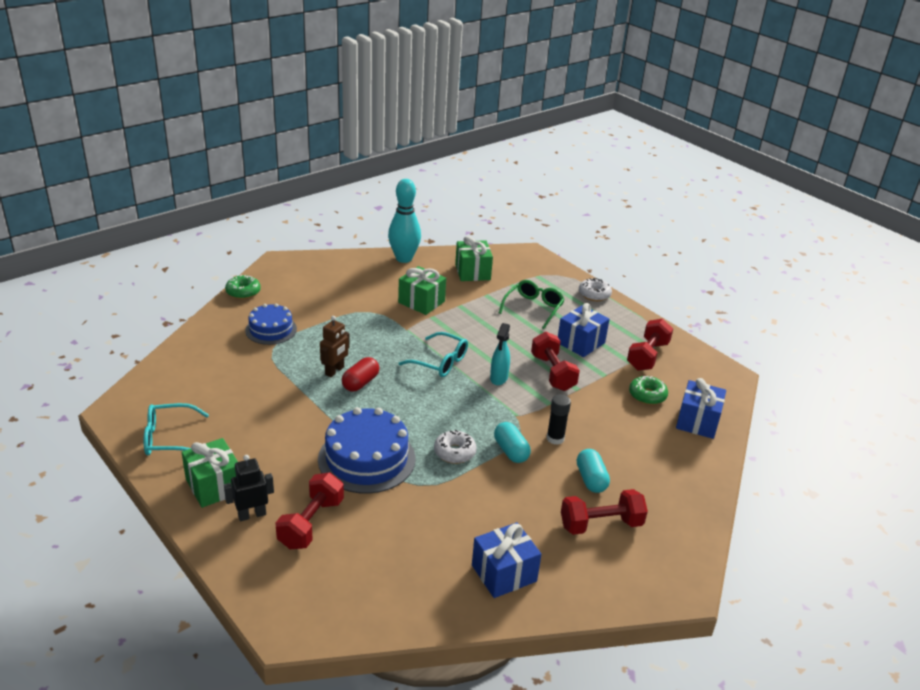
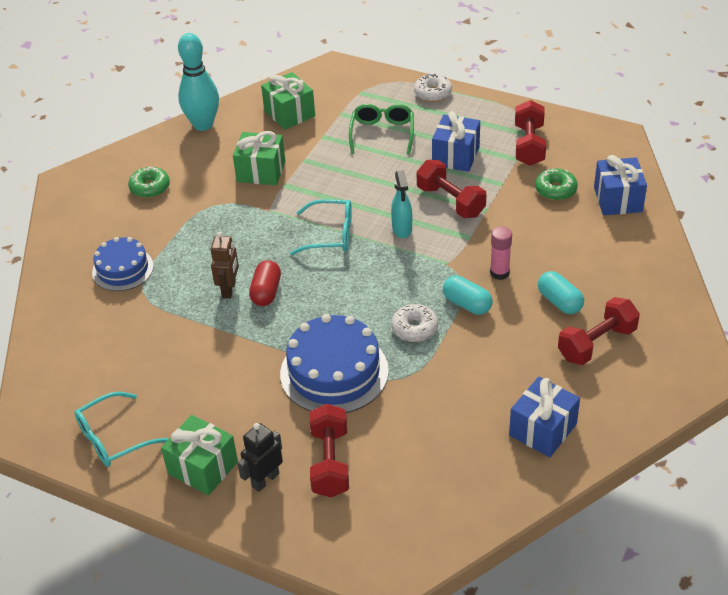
camera: 20 degrees left, 10 degrees up
green donut [225,275,261,299] -> green donut moved to [128,167,170,198]
black glue stick [547,394,571,445] -> pink glue stick [490,226,512,280]

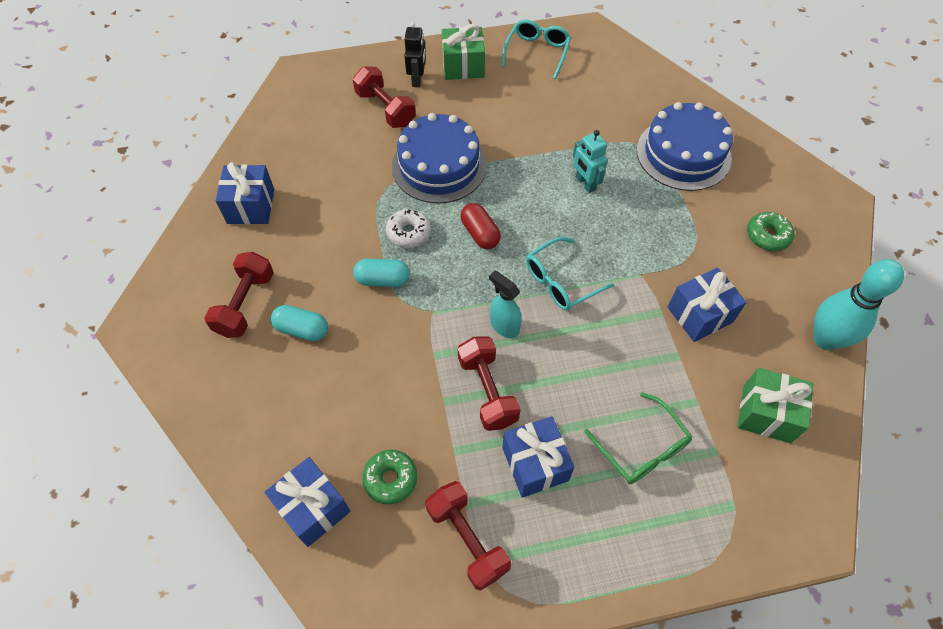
camera: 140 degrees right, 15 degrees up
blue cake [92,237,154,291] -> blue cake [637,102,733,191], size x1.62
brown robot [211,232,239,299] -> turquoise robot [573,130,608,193]
green gift [233,131,285,185] -> blue gift [668,267,747,342]
red capsule [249,260,281,306] -> red capsule moved to [461,203,501,249]
white donut [414,74,452,102] -> none
red dumbbell [417,160,486,218] -> red dumbbell turned 60 degrees clockwise [458,336,521,431]
pink glue stick [490,226,512,280] -> none

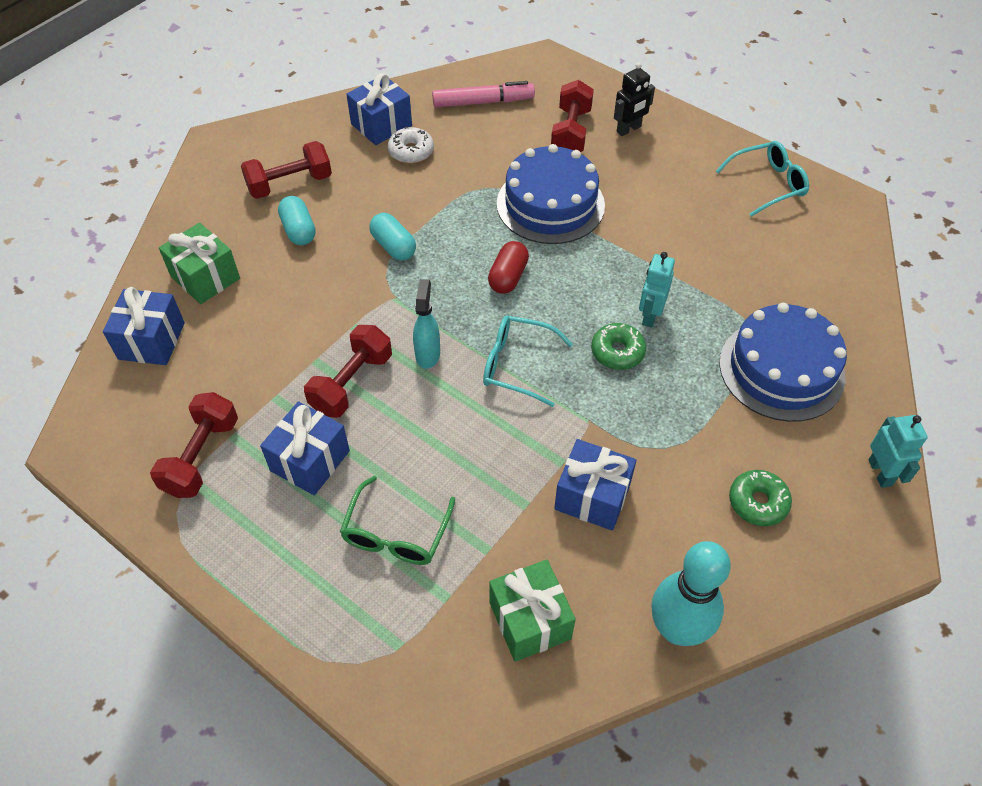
camera: 50 degrees right, 5 degrees down
green donut [362,450,417,504] -> green donut moved to [591,323,646,370]
white donut [386,209,431,248] -> white donut moved to [388,127,434,164]
green gift [442,24,485,80] -> green gift moved to [159,223,240,304]
none -> pink marker [432,81,535,107]
none -> turquoise robot [868,415,928,488]

